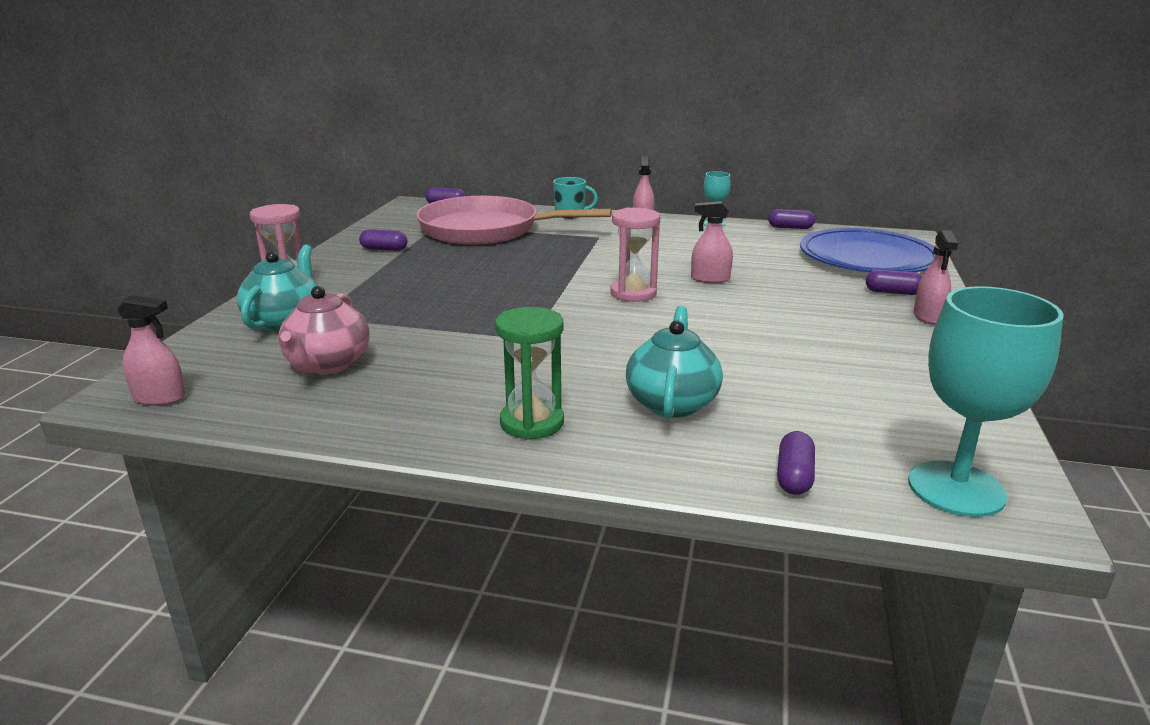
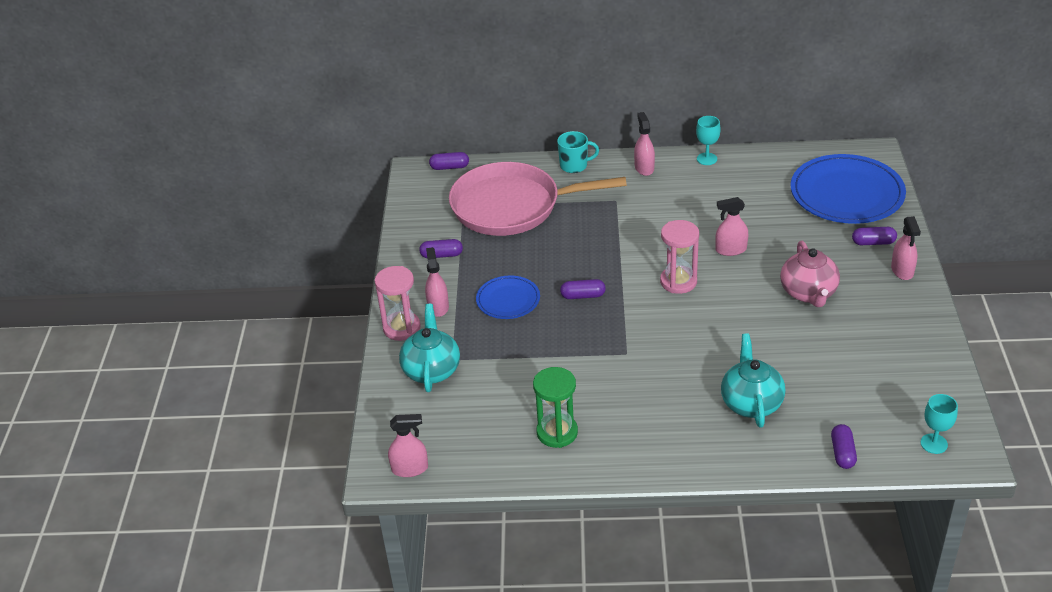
camera: 10 degrees left, 15 degrees up
pink teapot [278,286,370,375] -> pink teapot moved to [780,241,840,307]
green hourglass [495,307,564,440] -> green hourglass moved to [533,367,578,448]
purple capsule [768,209,815,229] -> purple capsule moved to [560,279,606,299]
turquoise goblet [908,286,1064,517] -> turquoise goblet [920,394,958,454], size x0.50
none -> pink spray bottle [425,247,449,317]
none -> blue plate [476,275,540,319]

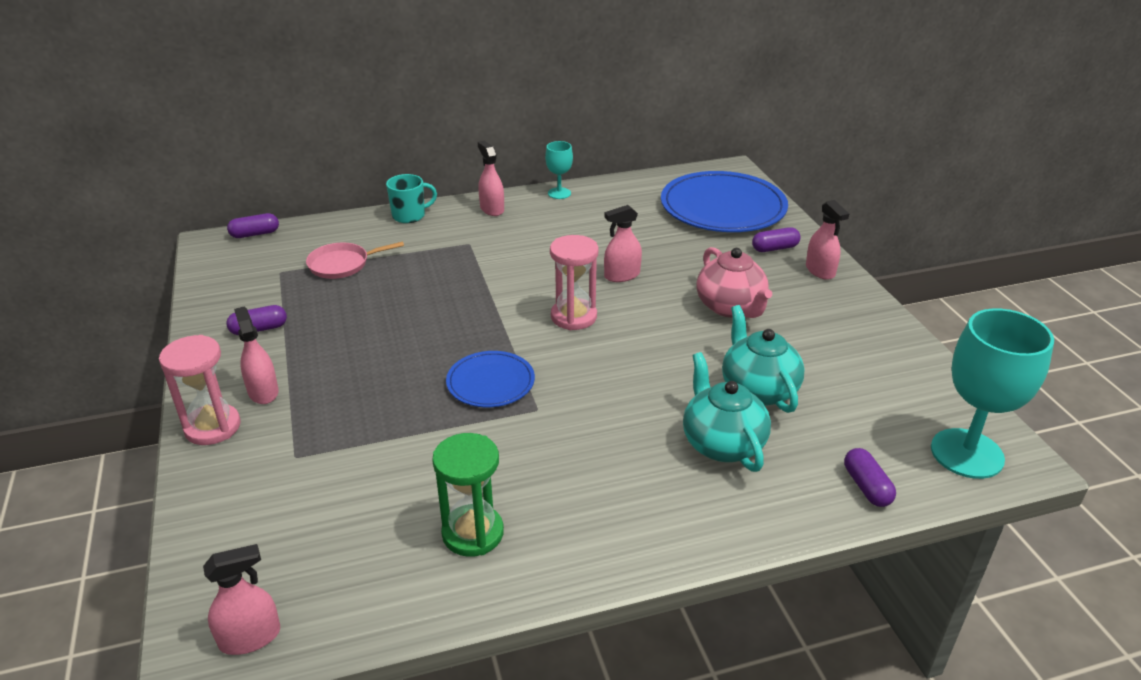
camera: 20 degrees left, 5 degrees down
turquoise teapot [399,304,460,392] -> turquoise teapot moved to [722,305,805,413]
pink pan [449,162,627,236] -> pink pan [306,241,404,279], size x0.44
blue plate [476,275,540,319] -> blue plate moved to [446,351,535,407]
purple capsule [560,279,606,299] -> none
turquoise goblet [920,394,958,454] -> turquoise goblet [931,309,1054,479], size x2.00

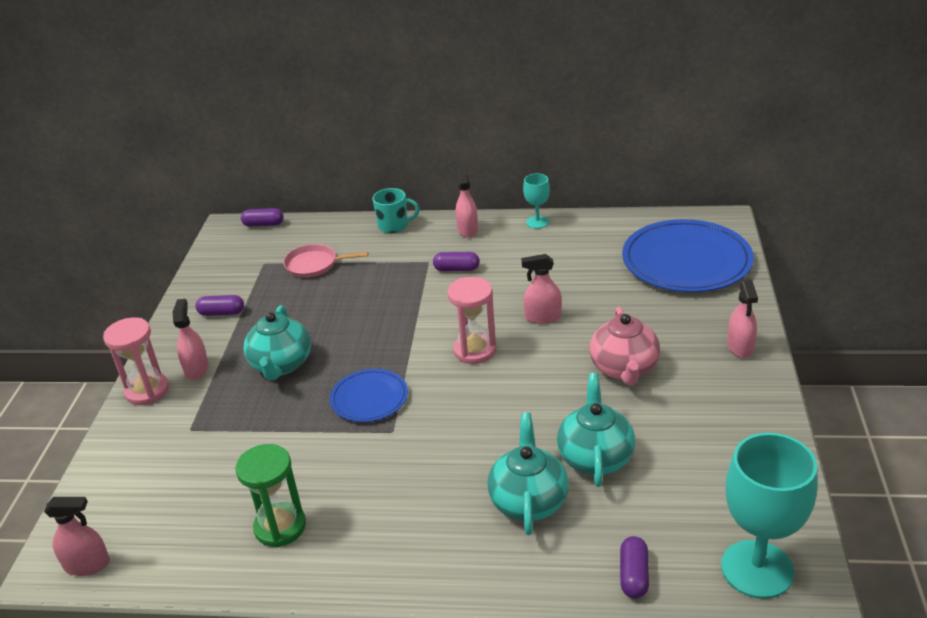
camera: 25 degrees right, 0 degrees up
purple capsule [752,227,800,252] -> purple capsule moved to [433,252,480,271]
none -> turquoise teapot [243,305,311,380]

